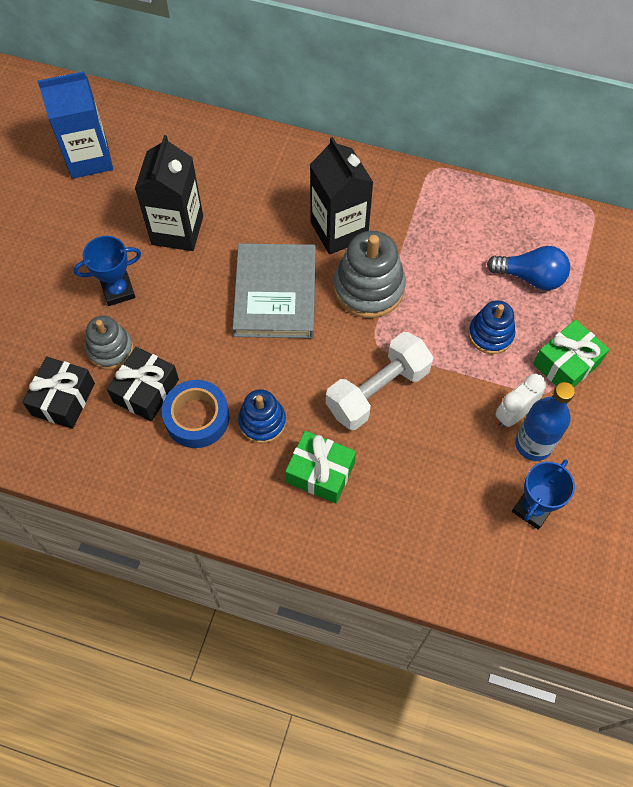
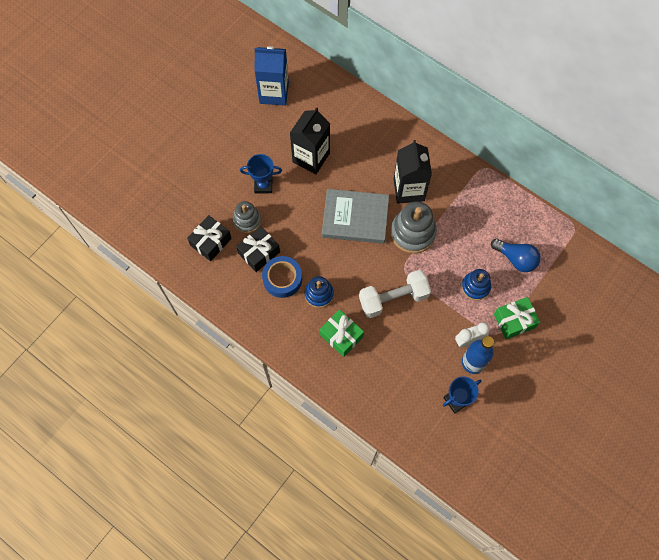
camera: 20 degrees right, 5 degrees up
grey book [233,243,316,338] -> grey book turned 75 degrees clockwise [322,189,389,244]

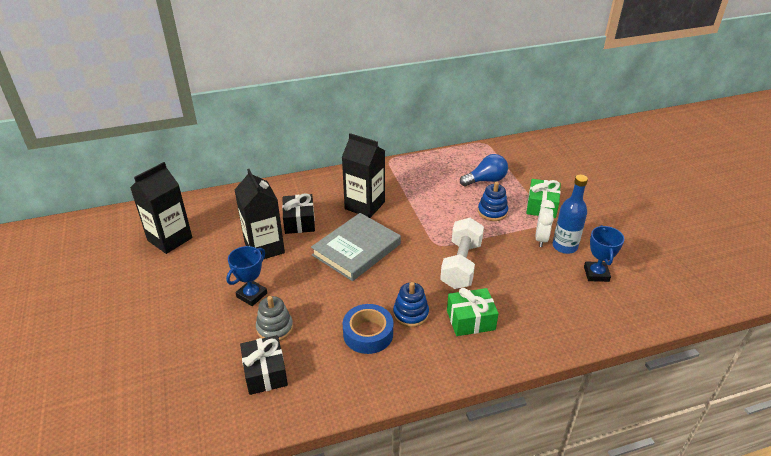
camera: 55 degrees left, 30 degrees down
black gift [236,226,280,272] -> black gift moved to [282,193,315,234]
blue carton [254,46,289,106] -> black carton [130,162,192,254]
grey stacking toy [391,202,437,254] -> none

